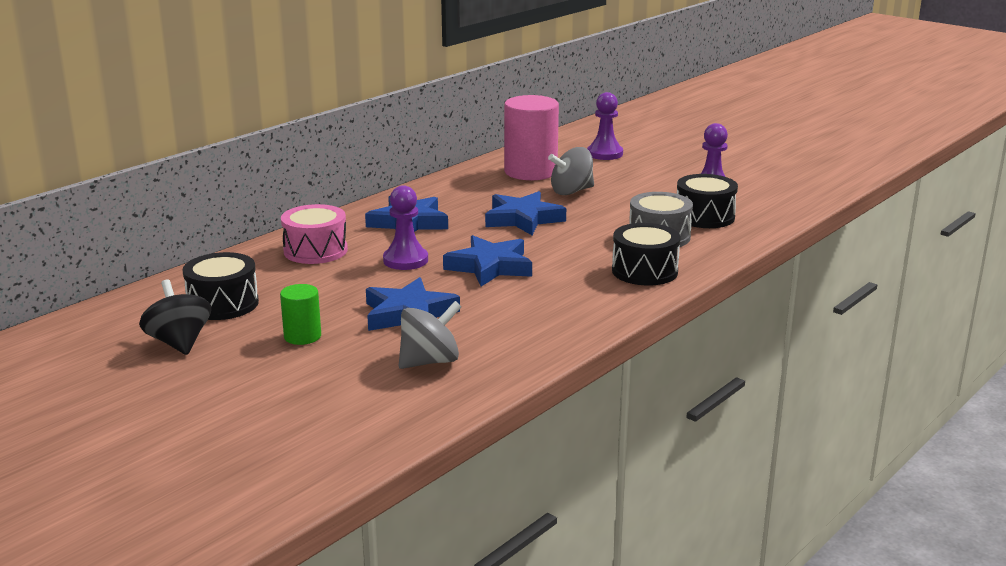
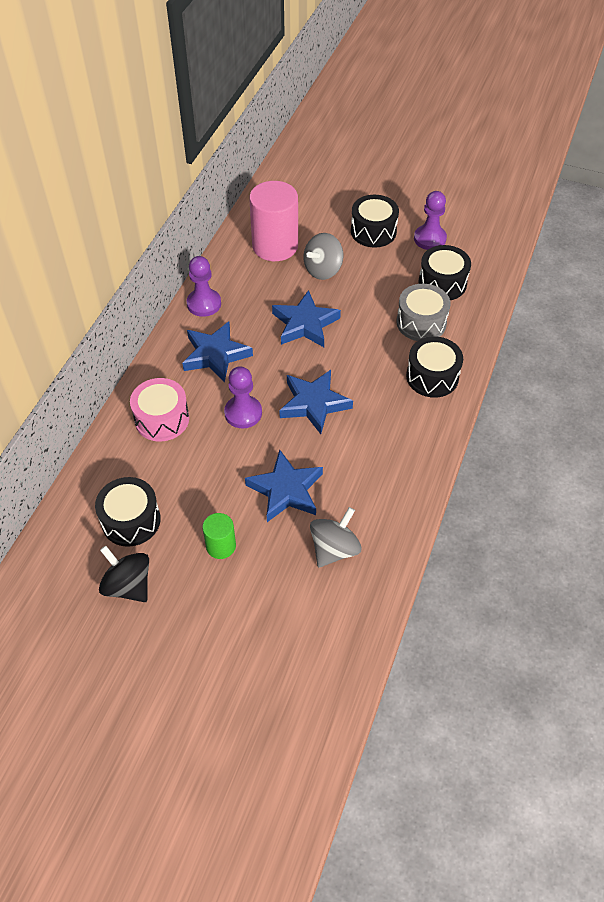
camera: 20 degrees left, 30 degrees up
purple pawn [587,92,623,160] -> purple pawn moved to [186,256,221,317]
none -> black drum [351,195,399,247]

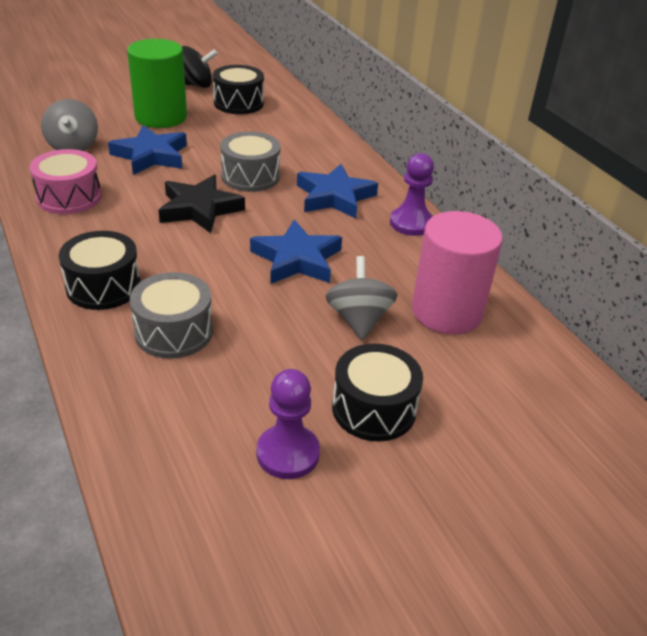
camera: 130 degrees right, 15 degrees down
pink drum [130,378,189,441] -> pink drum moved to [29,149,101,214]
green cylinder [202,513,236,559] -> green cylinder [127,39,187,128], size x1.97
purple pawn [224,366,262,428] -> grey drum [220,131,280,192]
blue star [279,370,353,434] -> black star [158,175,245,233]
black drum [418,245,471,300] -> none

